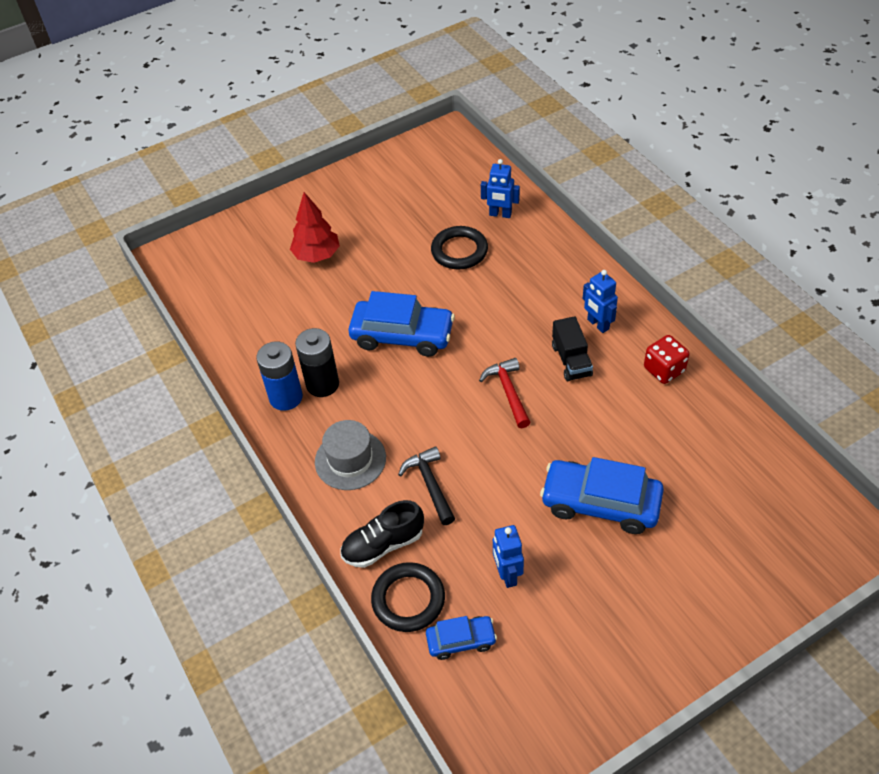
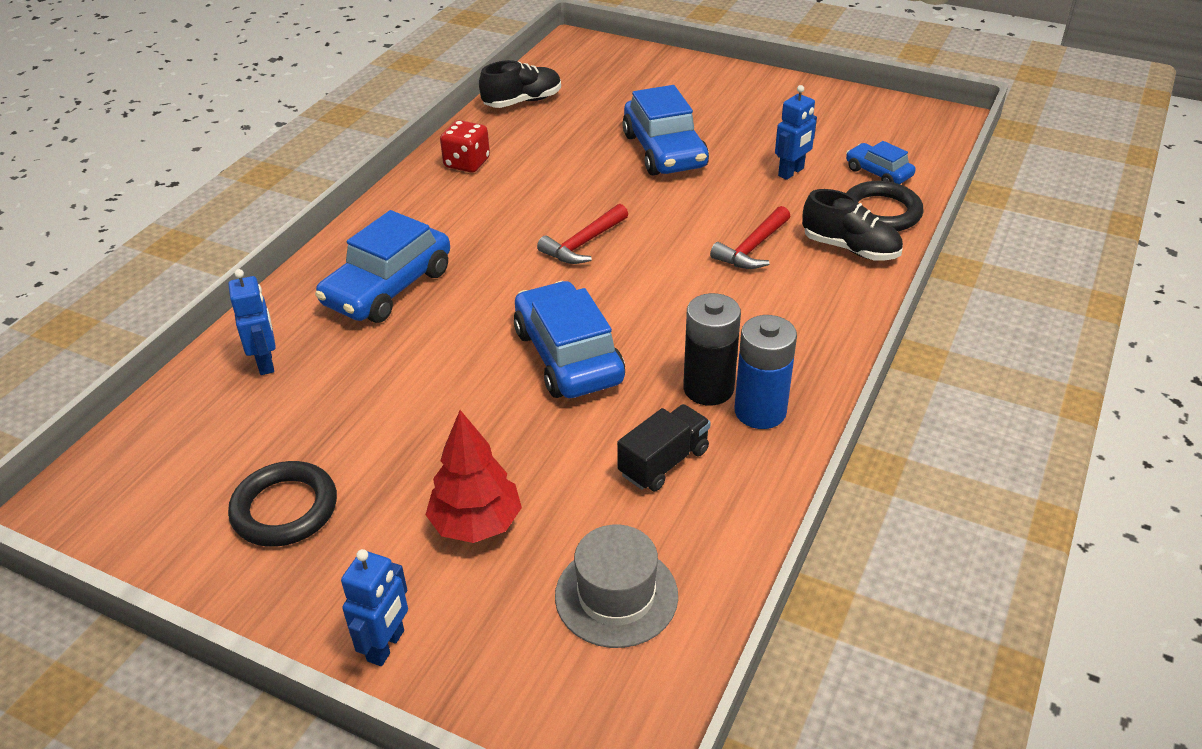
camera: 125 degrees left, 10 degrees down
grey hat [315,420,386,490] -> grey hat moved to [555,525,678,648]
black hammer [398,446,455,525] -> red hammer [710,206,790,269]
black ring [431,226,488,269] -> black ring moved to [228,461,337,547]
black truck [552,316,593,381] -> black truck moved to [617,404,711,491]
blue robot [583,270,618,333] -> blue robot moved to [341,549,408,666]
none -> blue car [315,210,450,323]
none -> black shoe [479,60,561,108]

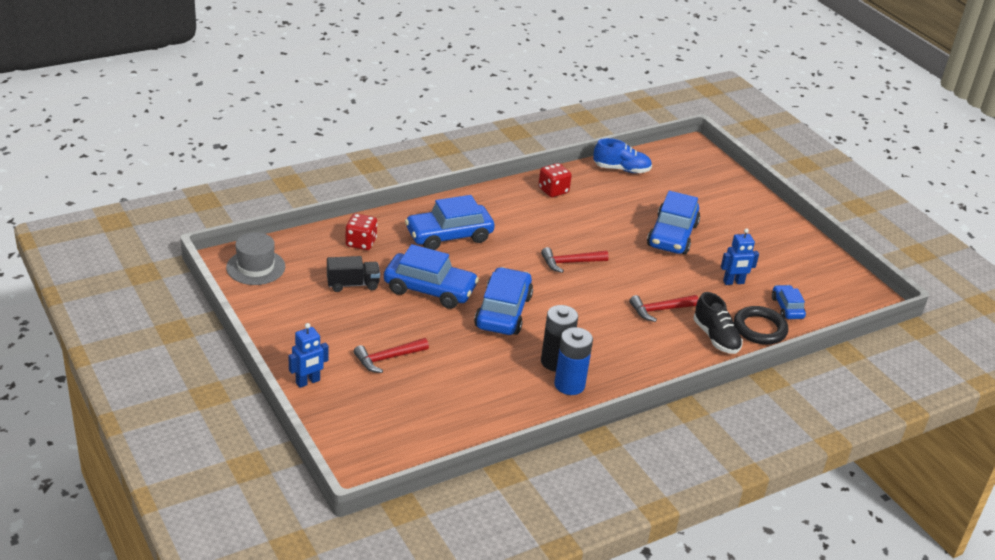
camera: 30 degrees right, 5 degrees down
blue robot [228,269,276,375] -> red dice [345,213,377,250]
black ring [228,461,337,547] -> none
red tree [425,410,522,543] -> red hammer [354,338,429,373]
black shoe [479,60,561,108] -> blue shoe [593,138,652,173]
grey hat [555,525,678,648] -> grey hat moved to [226,232,285,285]
black truck [617,404,711,491] -> black truck moved to [327,256,380,292]
none -> blue car [384,244,479,309]

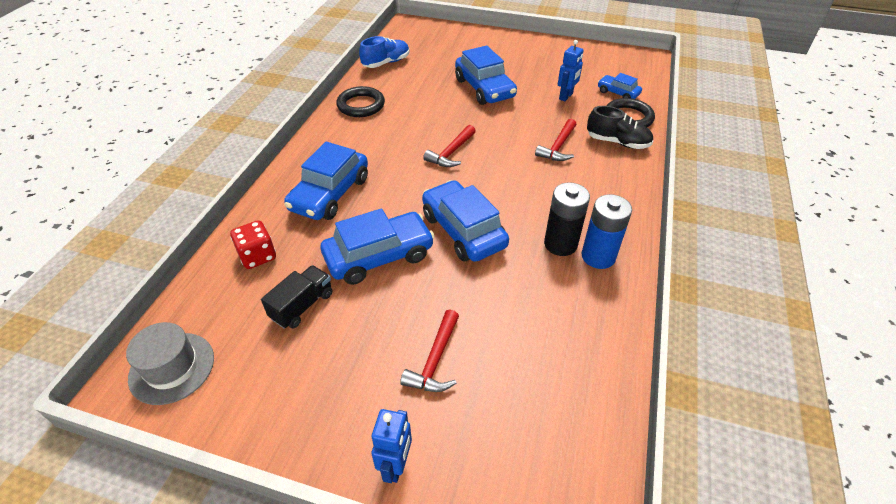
camera: 40 degrees left, 10 degrees up
red dice [538,163,572,197] -> black ring [336,86,385,117]

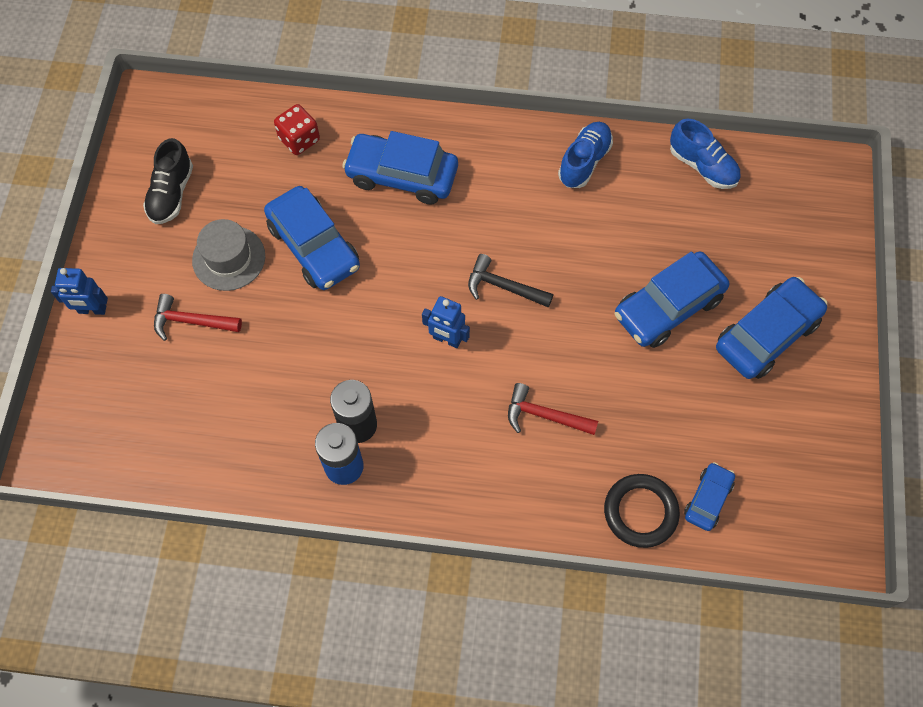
camera: 80 degrees right, 20 degrees up
grey hat [126,322,214,405] -> grey hat moved to [192,219,265,291]
black truck [261,265,332,329] -> none
black ring [336,86,385,117] -> blue shoe [558,122,613,188]
blue car [422,180,509,262] -> blue car moved to [716,277,828,379]
red hammer [423,125,476,167] -> black hammer [468,254,553,308]
blue robot [558,40,584,101] -> blue robot moved to [422,296,470,348]
black shoe [587,106,653,149] -> black shoe moved to [143,138,193,224]

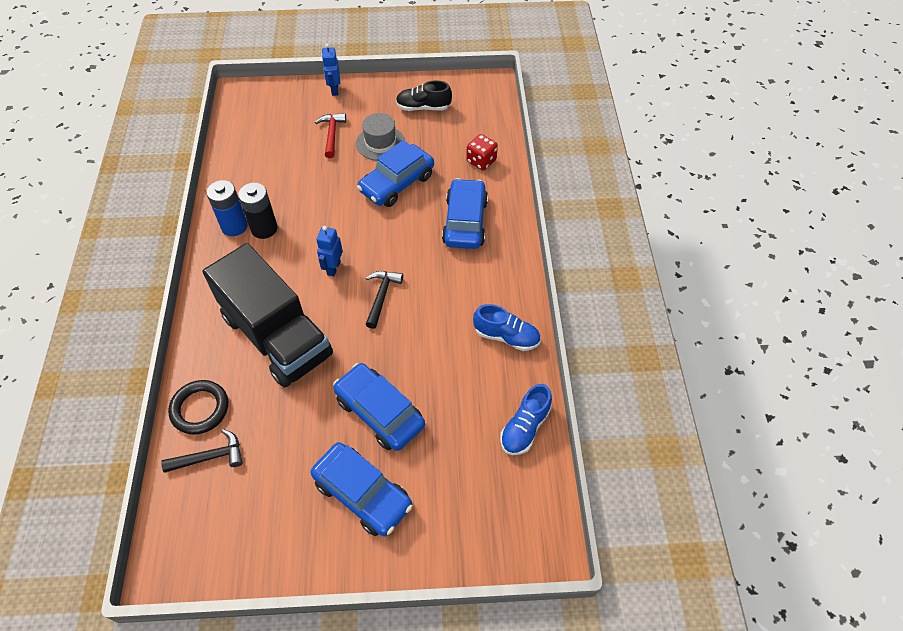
camera: 80 degrees right, 10 degrees down
red hammer [508,383,598,435] -> black truck [203,243,333,387]
blue car [684,462,735,531] -> black hammer [161,429,243,473]

